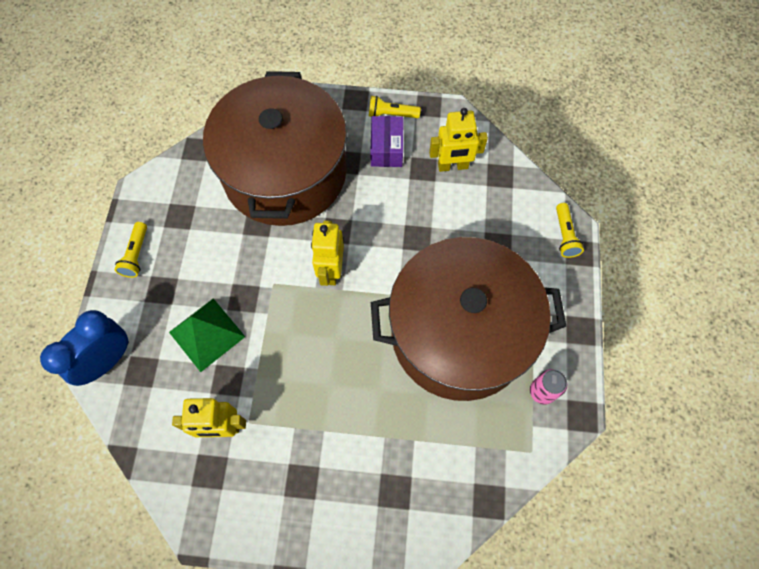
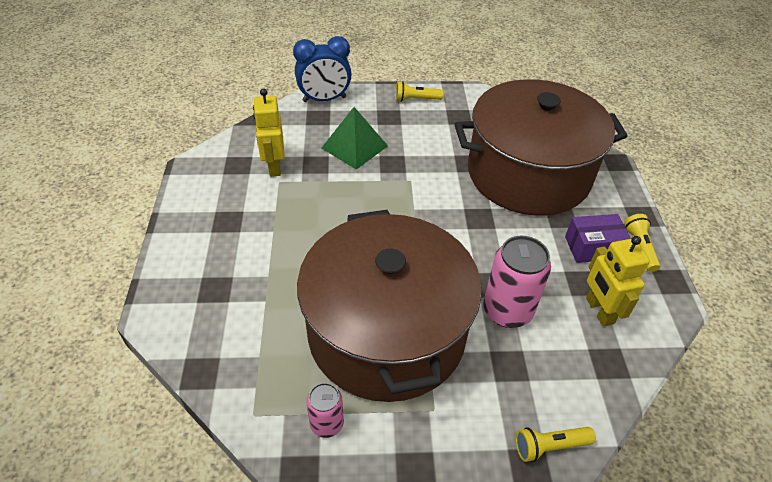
camera: 80 degrees right, 20 degrees down
blue clock [40,310,129,386] -> blue clock turned 135 degrees clockwise [293,36,352,102]
yellow robot [311,220,344,286] -> none
none -> pink can [483,236,551,328]

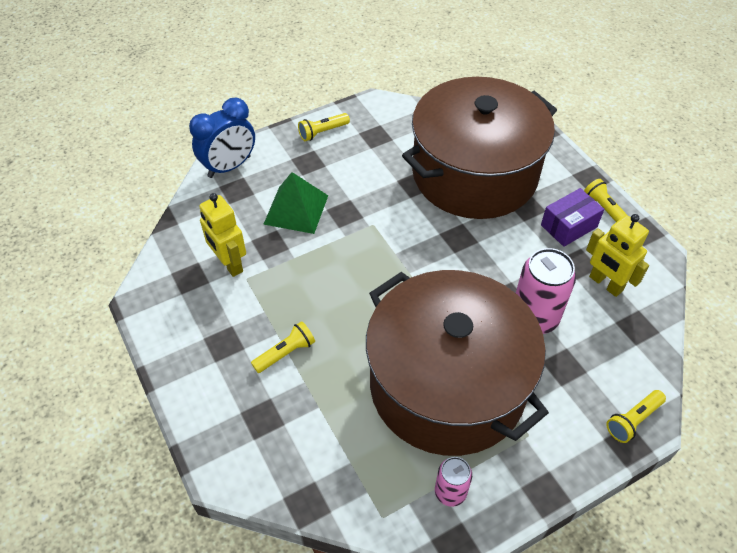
camera: 25 degrees left, 5 degrees up
none -> yellow flashlight [251,321,315,373]

